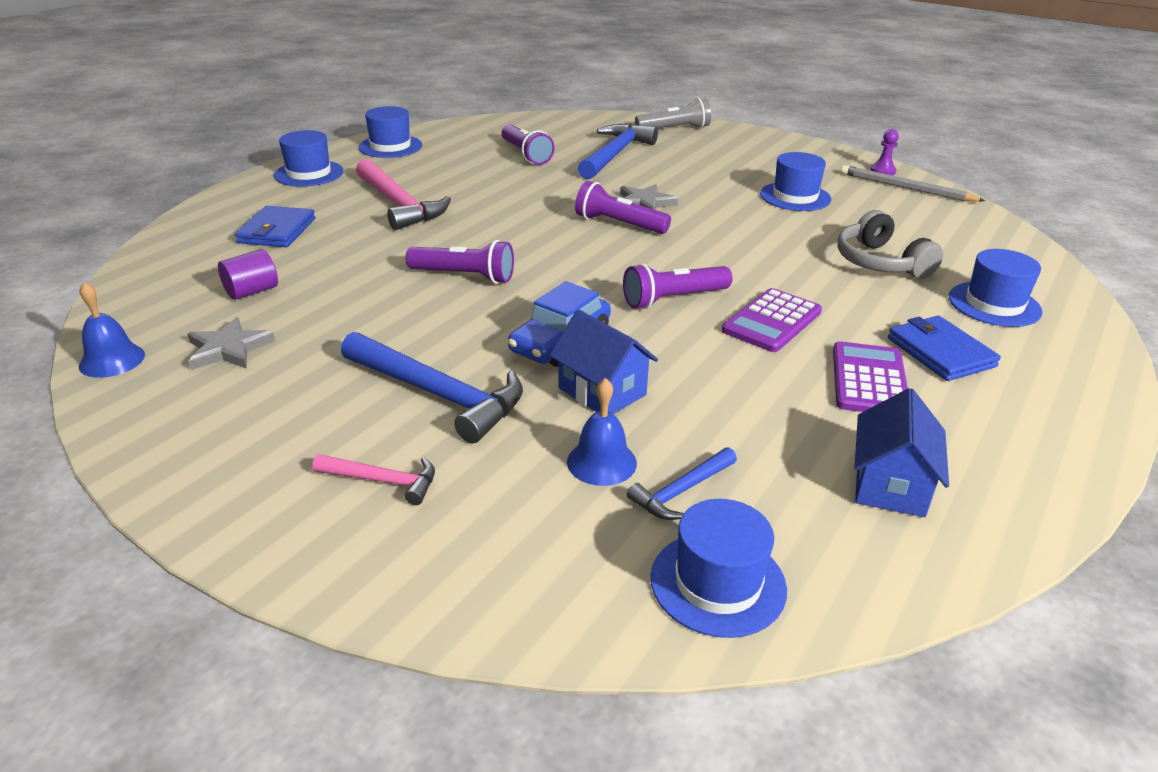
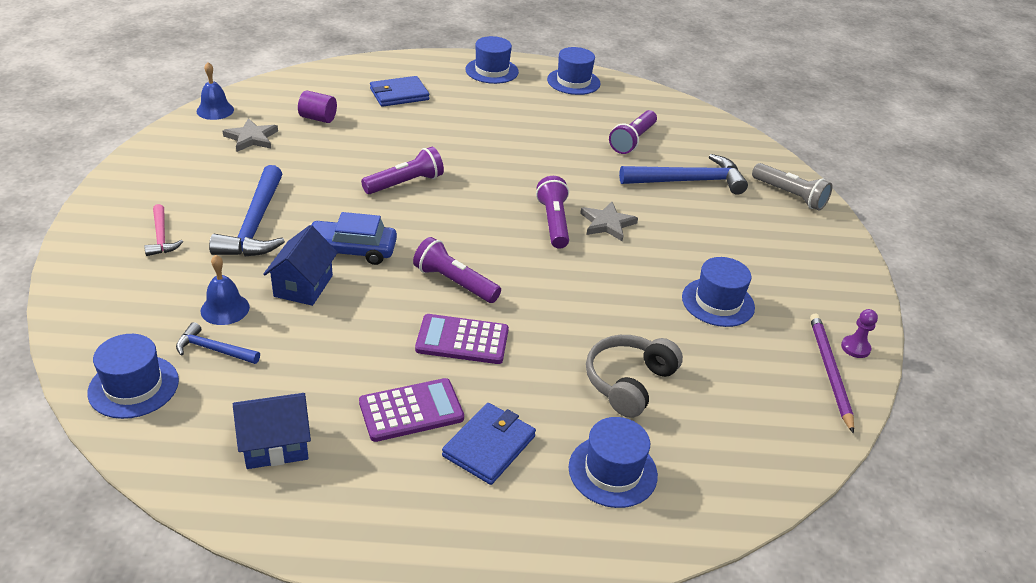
camera: 55 degrees right, 5 degrees up
pink hammer [356,159,451,230] -> none
purple flashlight [406,240,514,284] -> purple flashlight turned 105 degrees counterclockwise [361,147,444,194]
grey pencil [841,165,985,202] -> purple pencil [810,313,854,434]

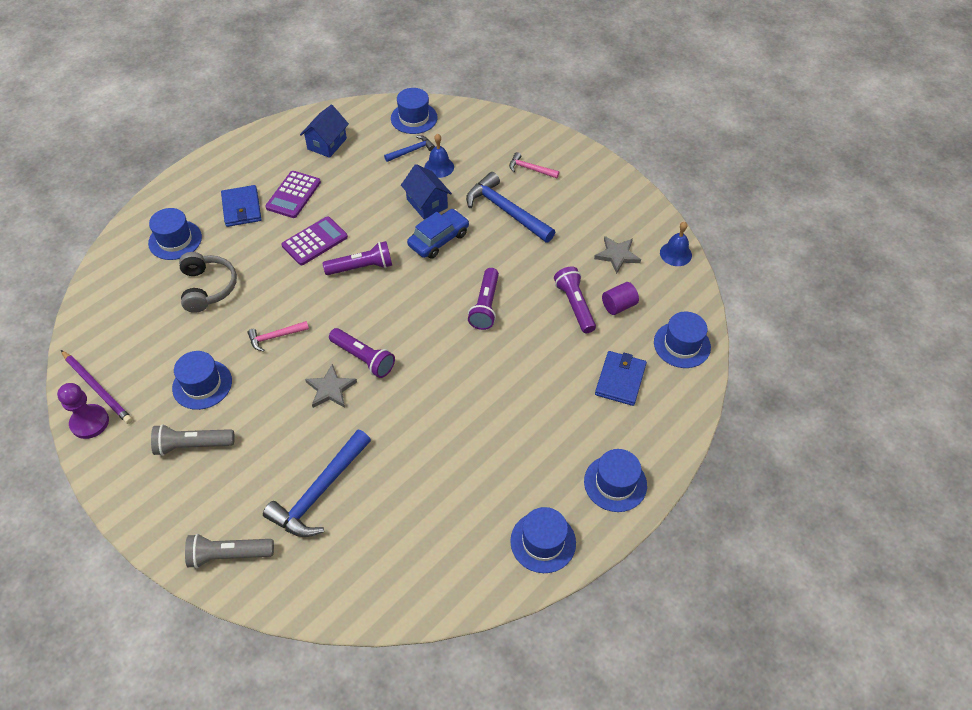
camera: 135 degrees right, 15 degrees up
purple flashlight [609,110,657,154] -> purple flashlight moved to [554,266,596,333]
purple pawn [841,309,878,358] -> purple pawn [57,383,109,439], size x1.63
none -> grey flashlight [151,424,235,456]
none -> pink hammer [248,321,309,352]
none -> blue hat [654,312,711,368]

